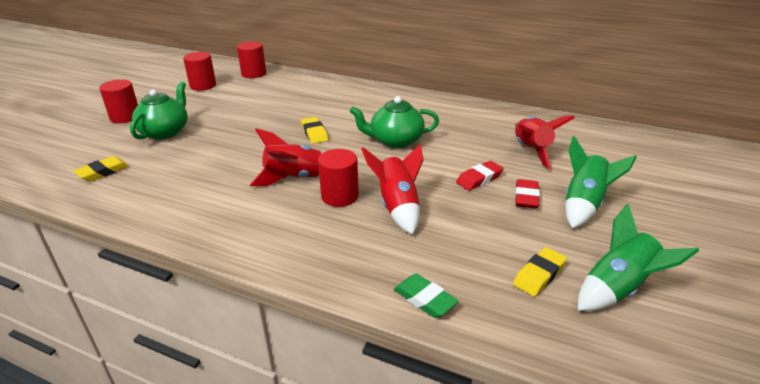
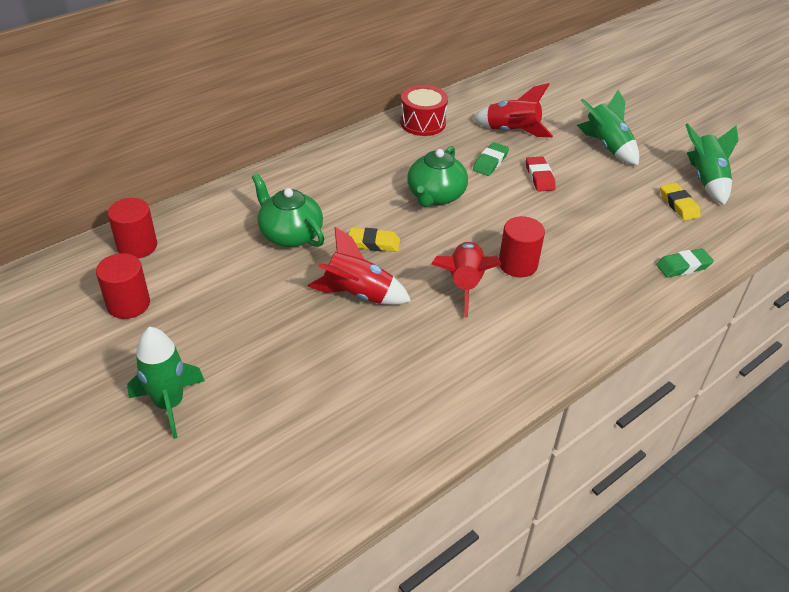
camera: 65 degrees left, 10 degrees up
yellow eraser [74,156,129,182] -> none
red cylinder [99,79,138,123] -> green rocket [127,327,205,439]
green teapot [130,82,188,140] -> green teapot moved to [252,173,324,247]
red rocket [361,144,424,235] -> red rocket moved to [307,227,411,305]
red eraser [515,179,540,209] -> none
none -> red drum [400,85,448,136]
none -> green eraser [473,142,509,176]

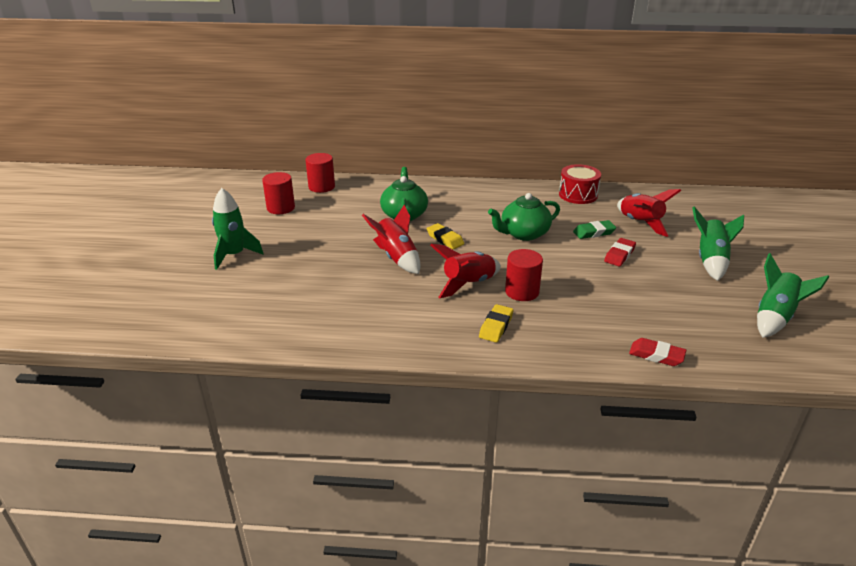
camera: 45 degrees right, 10 degrees down
green eraser [656,248,714,278] -> red eraser [629,338,686,366]
yellow eraser [660,183,701,221] -> yellow eraser moved to [479,304,513,343]

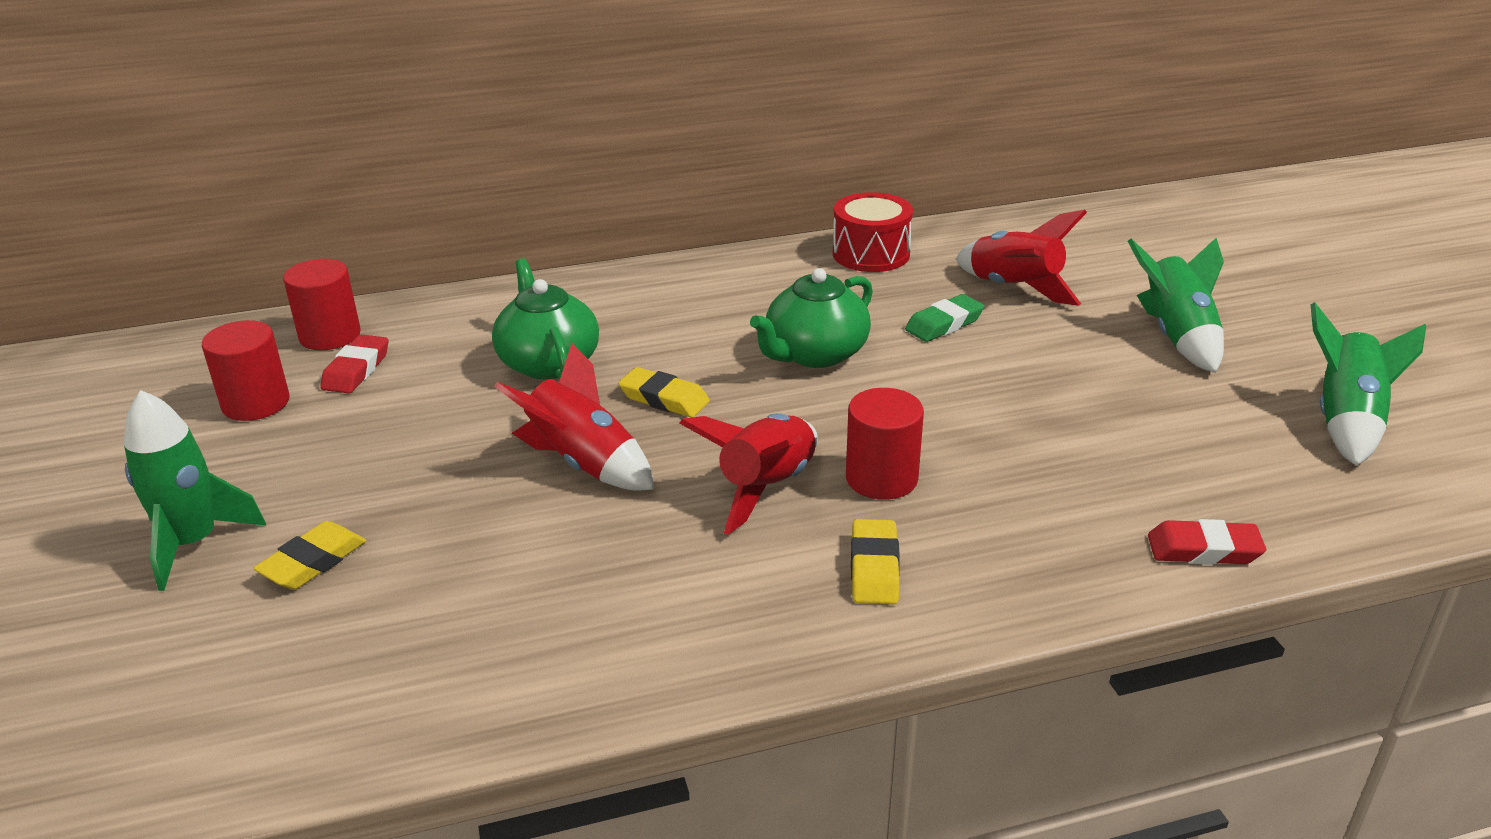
camera: 20 degrees left, 0 degrees up
red eraser [604,238,636,267] -> red eraser moved to [320,334,388,393]
none -> yellow eraser [253,521,366,589]

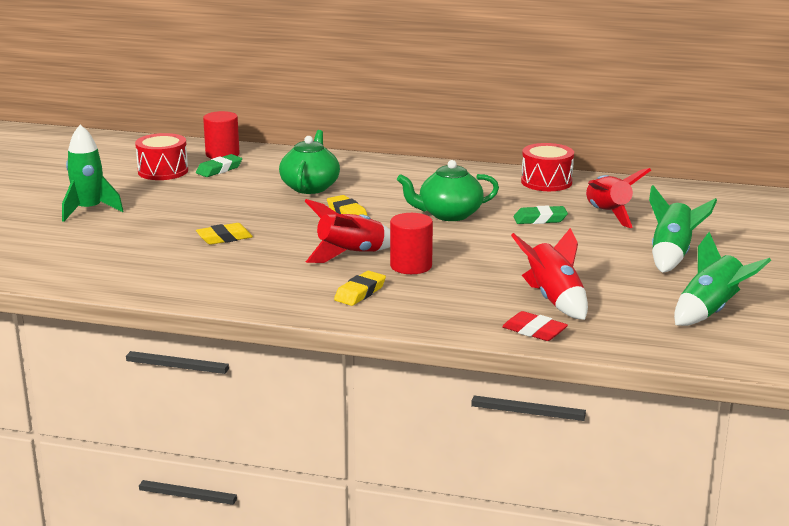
camera: 30 degrees right, 10 degrees down
red cylinder [202,320,290,421] -> red drum [135,133,188,180]
yellow eraser [253,521,366,589] -> yellow eraser moved to [196,223,253,245]
red eraser [320,334,388,393] -> green eraser [196,154,242,177]
red rocket [494,343,654,491] -> red rocket moved to [511,228,588,320]

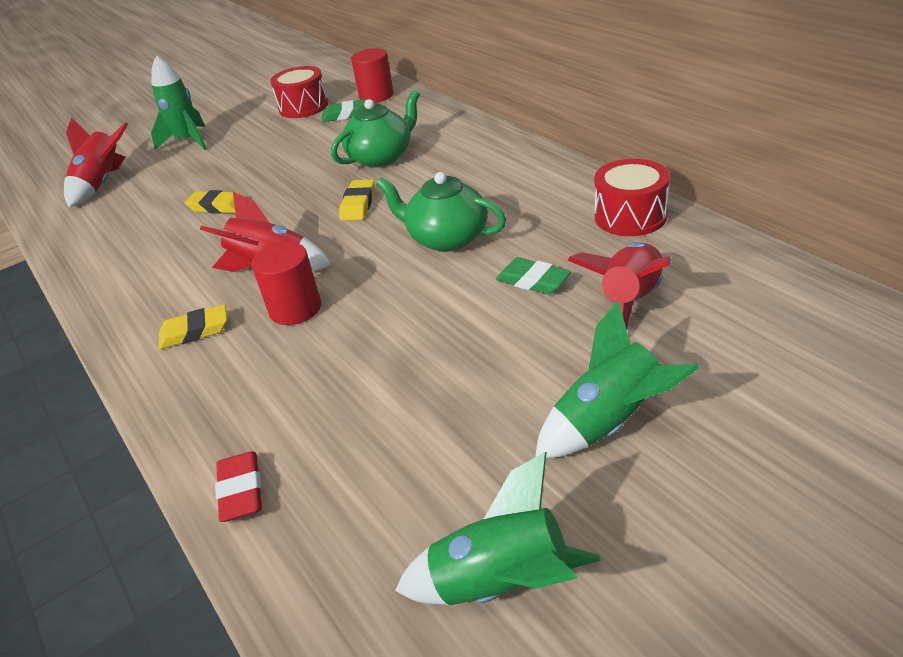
camera: 45 degrees right, 15 degrees up
red rocket [511,228,588,320] -> red rocket moved to [64,117,128,207]

